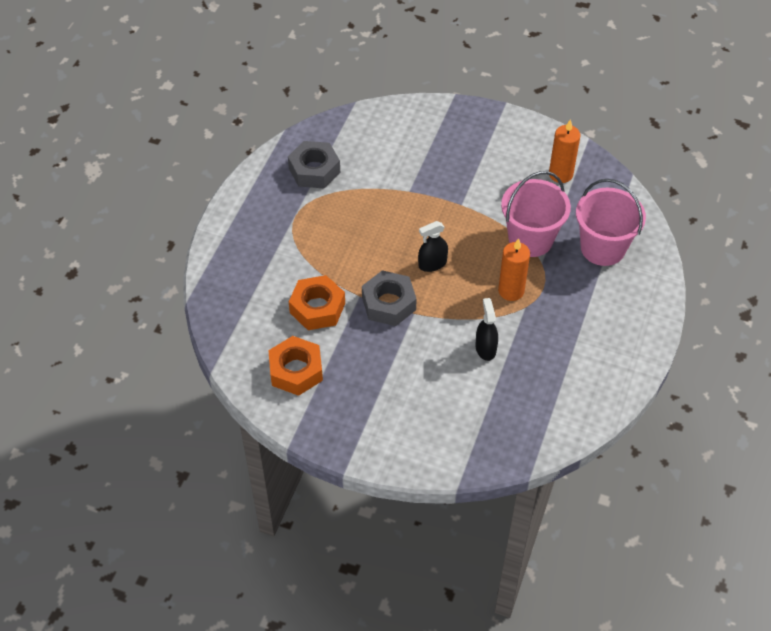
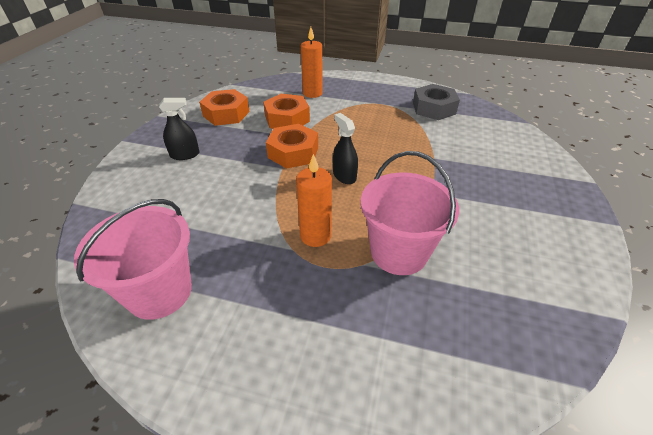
camera: 85 degrees right, 10 degrees down
grey nut [362,270,417,326] -> orange nut [266,124,318,169]
black spray bottle [475,298,498,361] -> black spray bottle moved to [159,98,200,160]
orange candle [549,119,580,183] -> orange candle moved to [301,27,323,98]
pink bucket [576,179,646,266] -> pink bucket moved to [74,199,192,320]

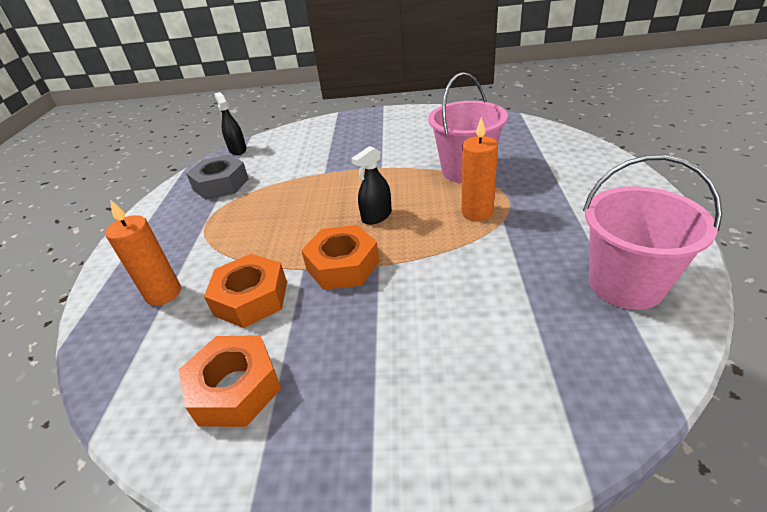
camera: 100 degrees left, 5 degrees down
black spray bottle [159,98,200,160] -> black spray bottle moved to [214,92,247,155]

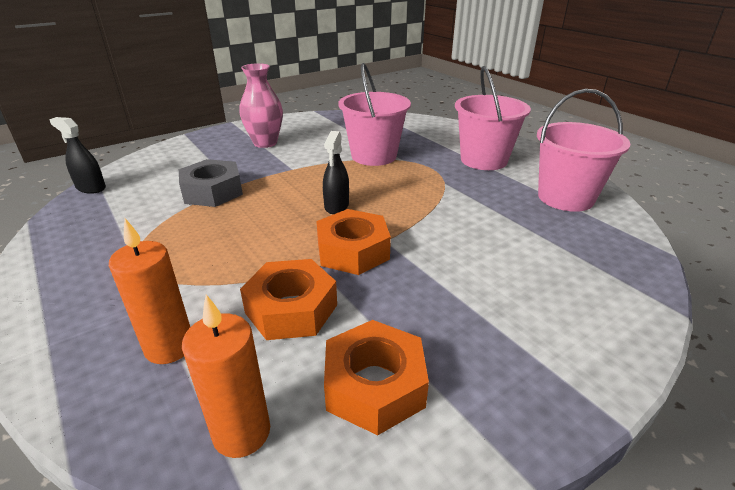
camera: 40 degrees left, 5 degrees down
grey nut [186,154,249,200] -> grey nut moved to [179,159,243,207]
orange candle [461,117,498,221] -> orange candle moved to [182,295,270,458]
none -> pink vase [240,63,283,148]
none -> pink bucket [455,66,531,170]

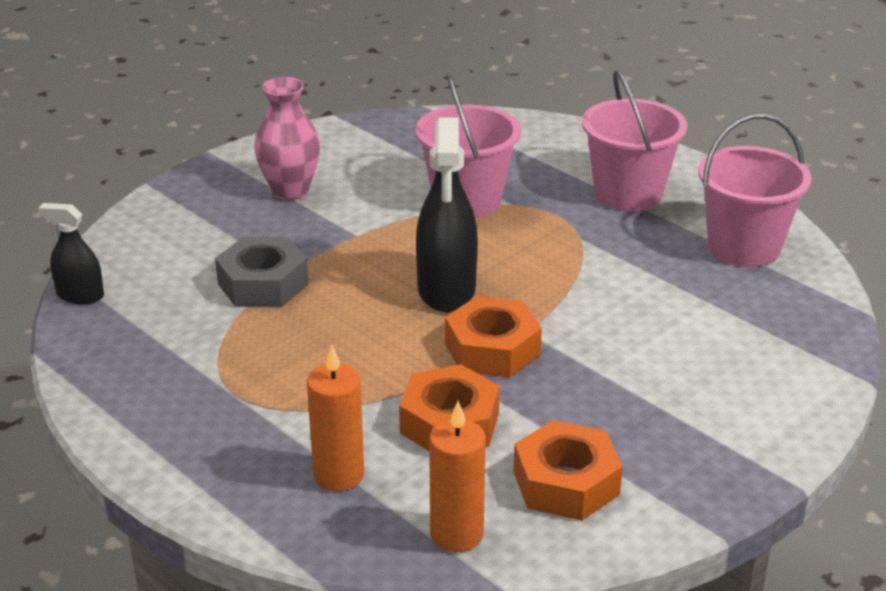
camera: 10 degrees left, 0 degrees up
black spray bottle [323,131,349,214] -> black spray bottle [416,117,478,312], size x1.79

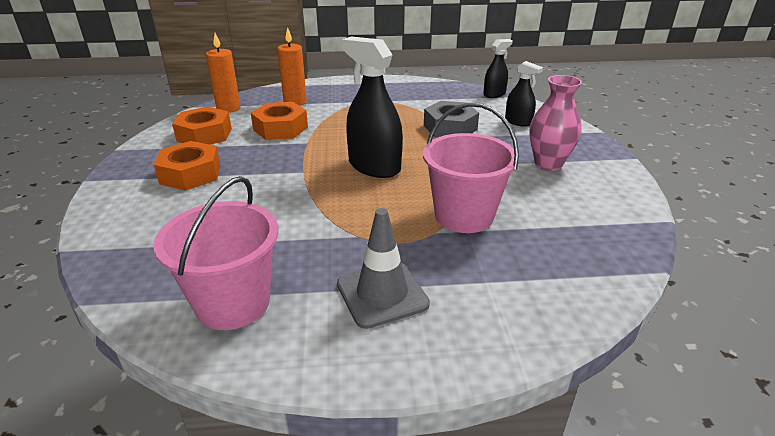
camera: 130 degrees right, 0 degrees up
orange nut [445,296,542,378] -> orange nut moved to [154,141,220,191]
pink bucket [582,70,687,212] -> grey traffic cone [337,208,430,329]
none -> black spray bottle [505,61,543,127]

